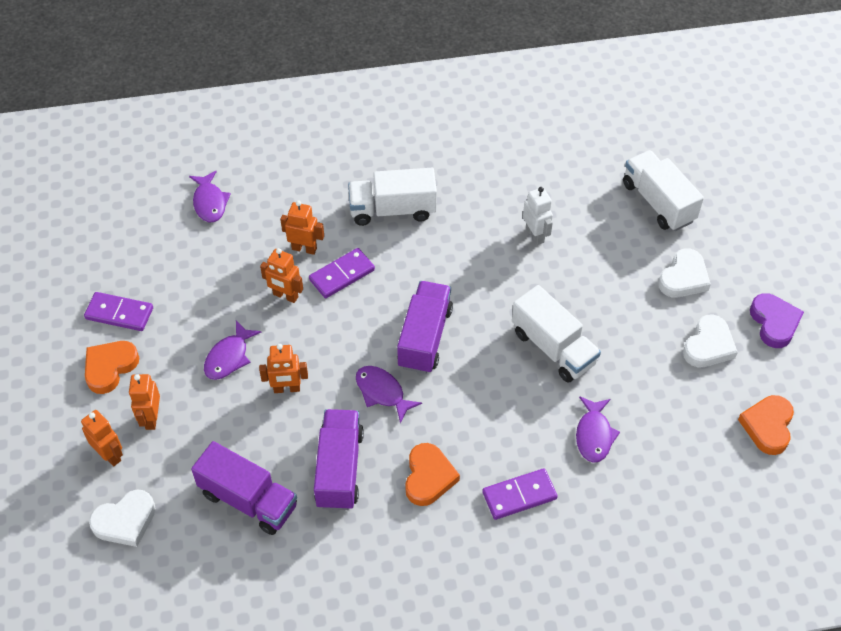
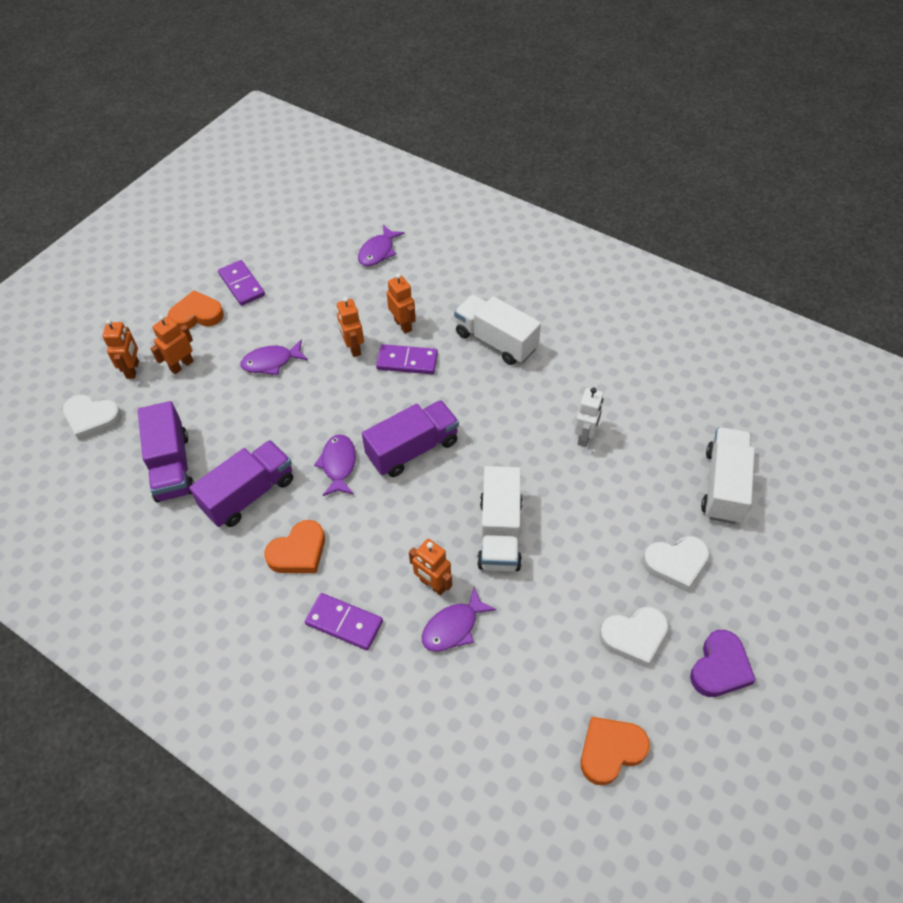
camera: 45 degrees right, 0 degrees up
orange robot [259,344,308,393] -> orange robot moved to [409,539,452,595]

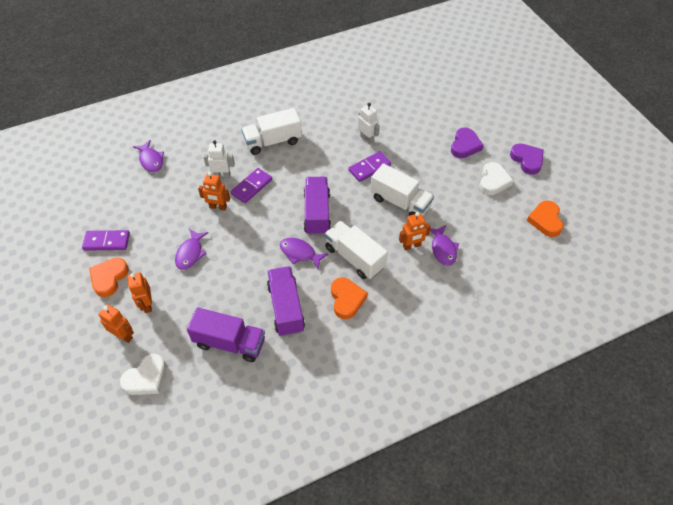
camera: 60 degrees left, 0 degrees up
purple domino [305,593,383,650] -> purple domino moved to [348,151,391,182]
orange robot [387,273,416,334] -> white robot [203,140,235,178]
white heart [643,536,709,592] -> purple heart [451,127,484,158]
white truck [701,427,755,524] -> white truck moved to [325,221,388,279]

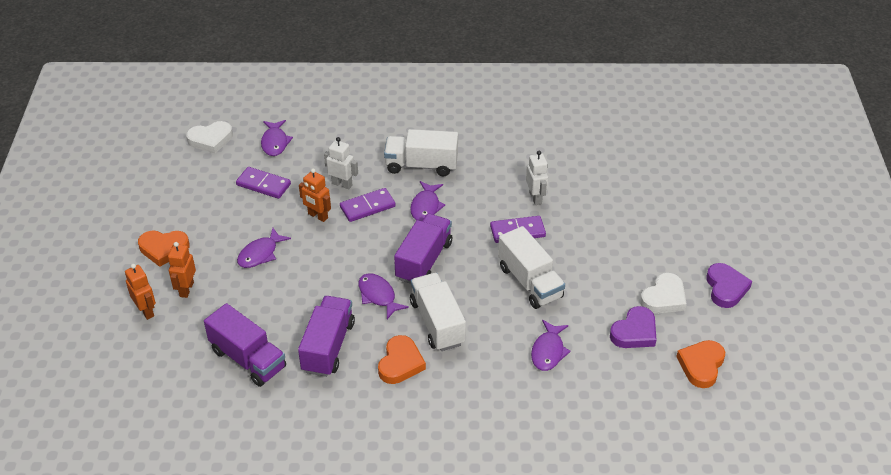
camera: 25 degrees right, 10 degrees down
purple domino [82,230,130,251] -> purple domino moved to [236,167,291,199]
orange heart [89,258,129,297] -> orange heart turned 135 degrees counterclockwise [138,231,190,267]
white heart [120,354,166,395] -> white heart moved to [186,121,233,154]
orange robot [399,212,431,251] -> none
purple heart [451,127,484,158] -> purple heart moved to [610,306,656,348]
none -> purple fish [410,181,445,221]

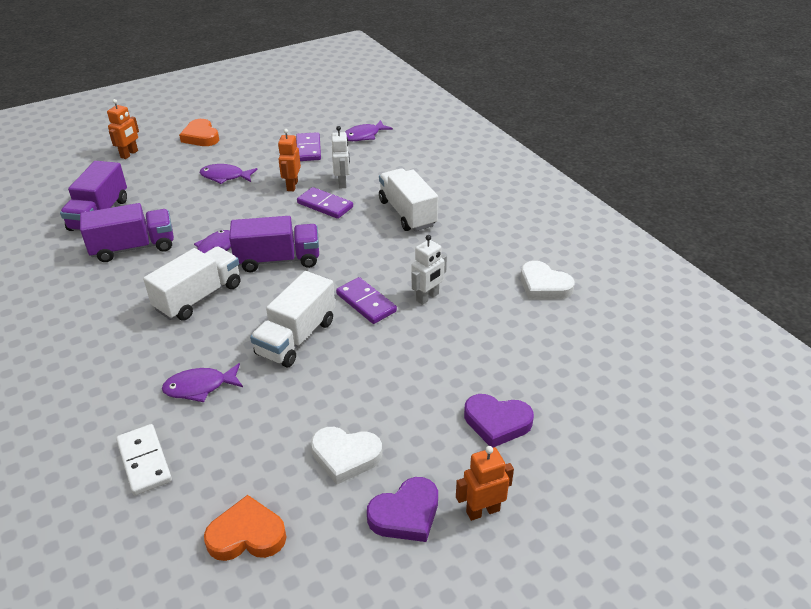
camera: 60 degrees right, 5 degrees down
orange robot [168,242,196,298] -> orange robot moved to [456,446,514,521]
white heart [186,121,233,154] -> white heart moved to [520,261,575,300]
orange heart [378,335,426,384] -> none
purple fish [410,181,445,221] -> none
purple heart [610,306,656,348] -> purple heart moved to [464,394,534,448]
none -> white domino [116,424,172,495]

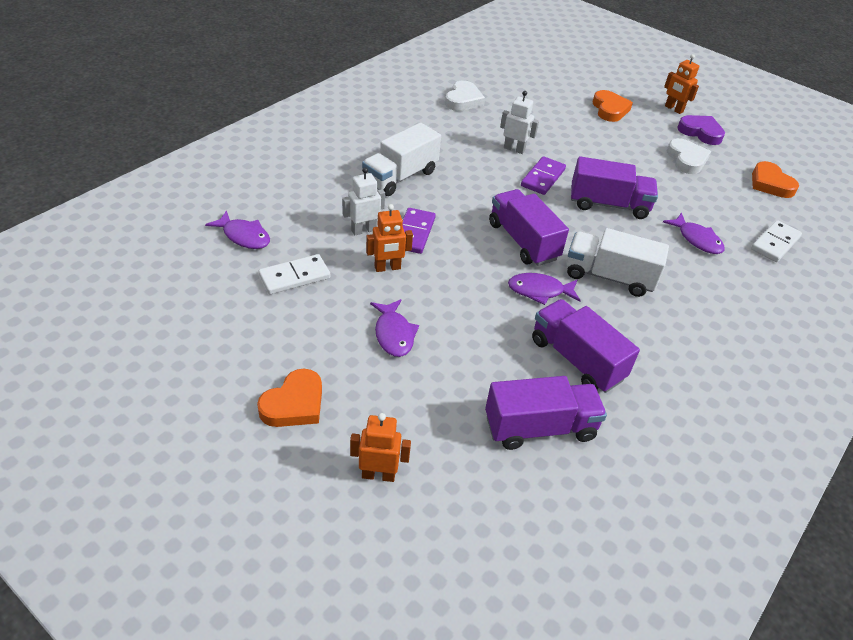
camera: 115 degrees left, 5 degrees up
white truck [250,271,335,368] -> purple truck [571,156,658,219]
purple domino [296,132,321,161] -> white domino [259,254,330,294]
purple heart [464,394,534,448] -> orange heart [593,90,633,122]

